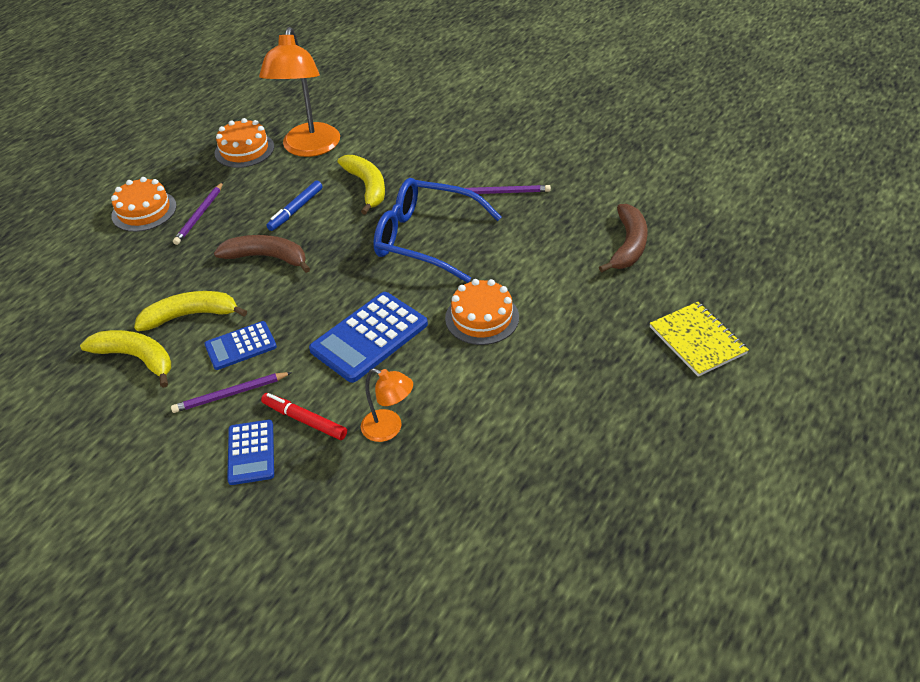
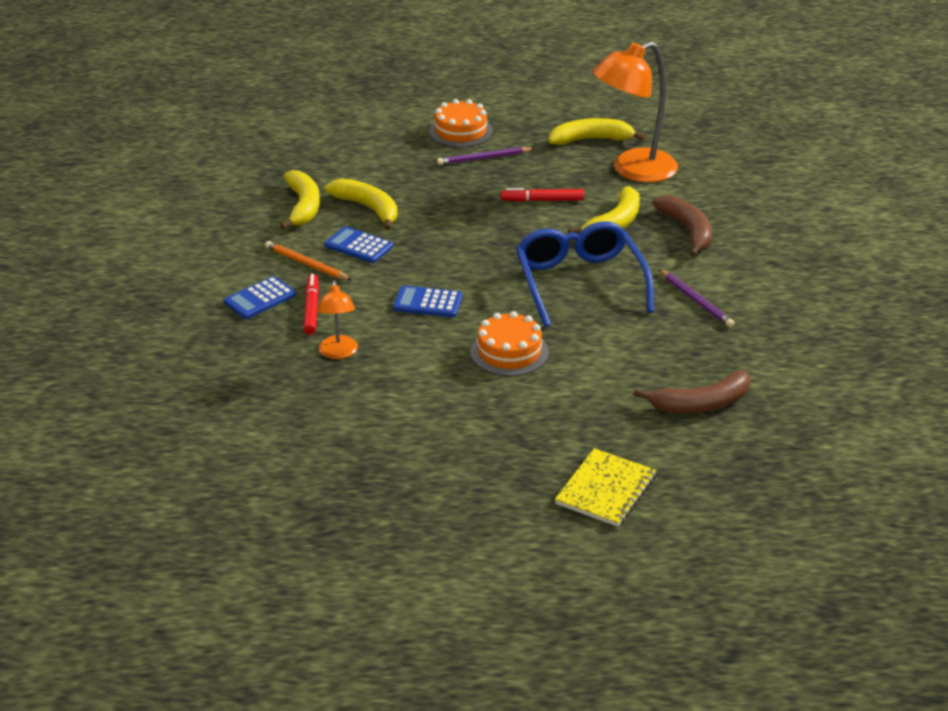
camera: 55 degrees right, 10 degrees down
purple pencil [171,372,292,413] -> orange pencil [265,241,351,280]
orange cake [214,118,274,168] -> yellow banana [549,118,646,145]
brown banana [214,235,310,273] -> brown banana moved to [653,195,712,257]
blue marker [266,181,323,231] -> red marker [501,188,584,202]
blue calculator [309,292,428,383] -> blue calculator [393,285,462,317], size x0.60

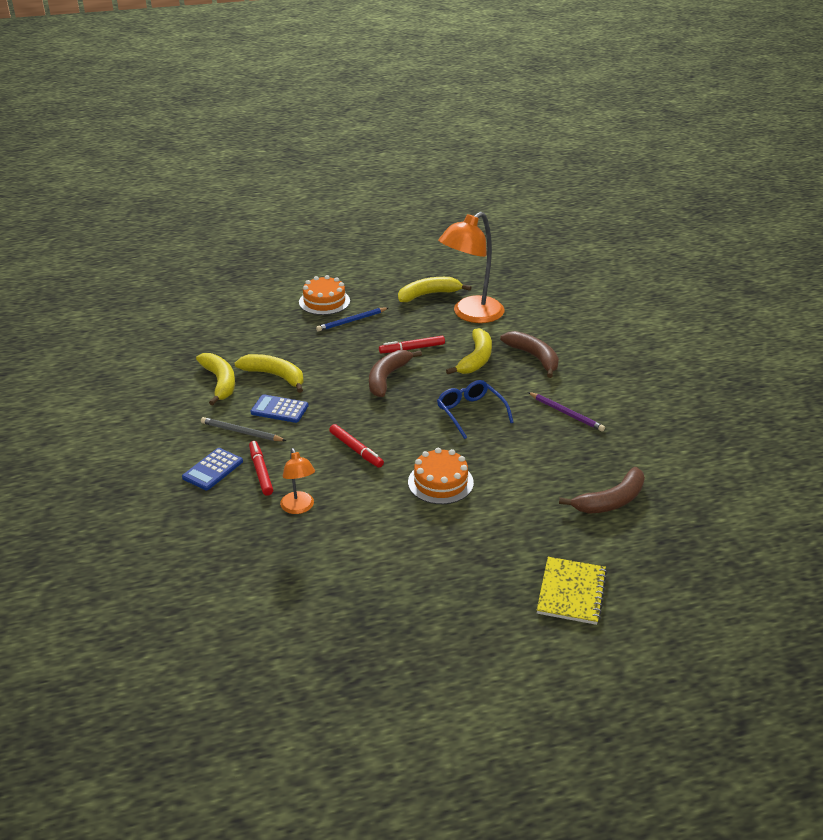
camera: 15 degrees left, 0 degrees up
orange pencil [265,241,351,280] -> grey pencil [201,417,286,441]
blue calculator [393,285,462,317] -> red marker [329,424,384,468]
purple pencil [437,147,535,165] -> blue pencil [316,307,388,332]
blue glasses [516,222,654,327] -> blue glasses [437,380,514,439], size x0.62
none -> brown banana [369,350,422,397]

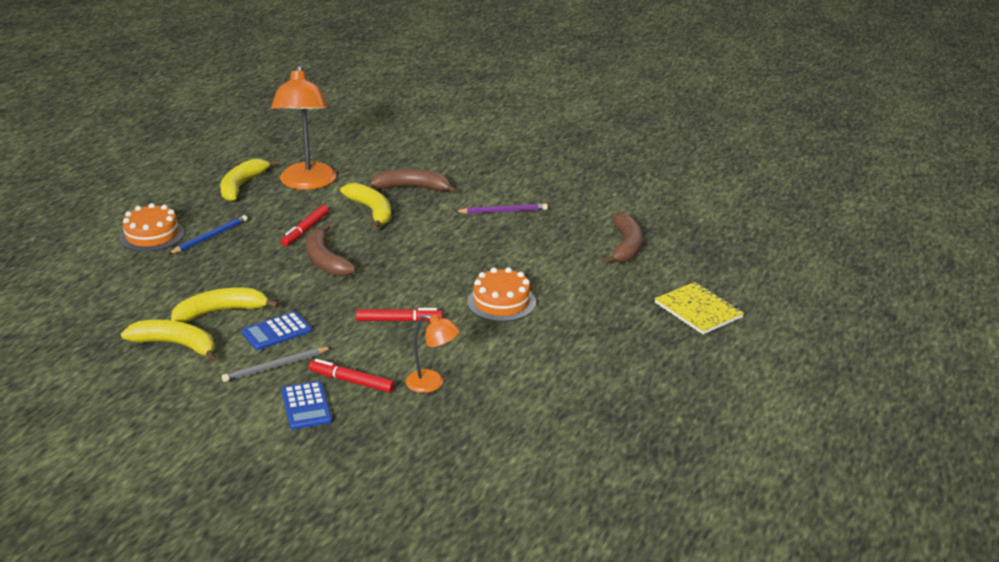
camera: 50 degrees left, 5 degrees down
blue pencil [316,307,388,332] -> blue pencil turned 150 degrees counterclockwise [169,215,248,254]
blue glasses [437,380,514,439] -> none

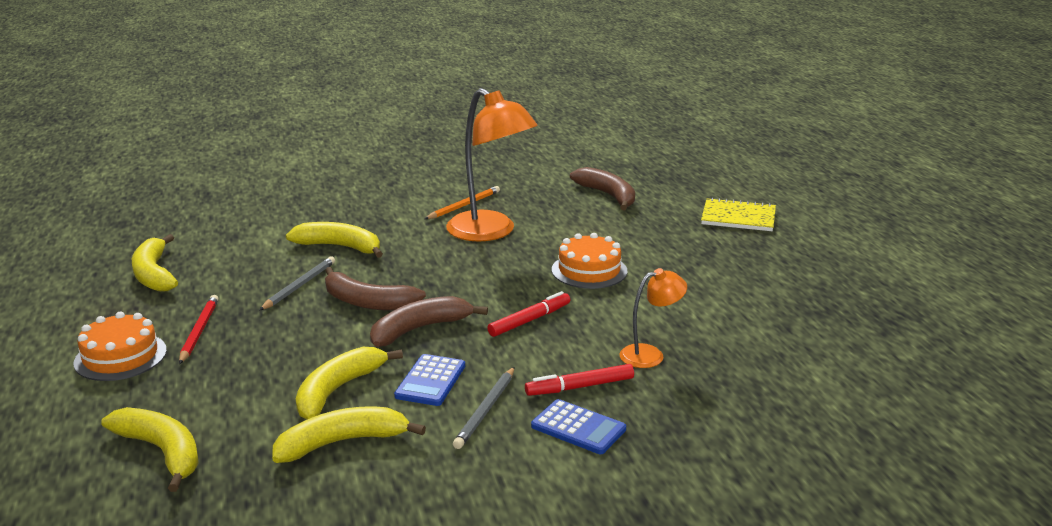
camera: 40 degrees left, 5 degrees down
blue pencil [169,215,248,254] -> red pencil [179,295,219,364]
orange lamp [271,65,337,190] -> orange lamp moved to [446,88,538,242]
red marker [281,205,329,246] -> grey pencil [259,257,335,311]
brown banana [369,169,457,194] -> brown banana moved to [370,296,488,347]
purple pencil [455,203,548,214] -> orange pencil [425,186,500,219]
none -> yellow banana [101,407,199,492]

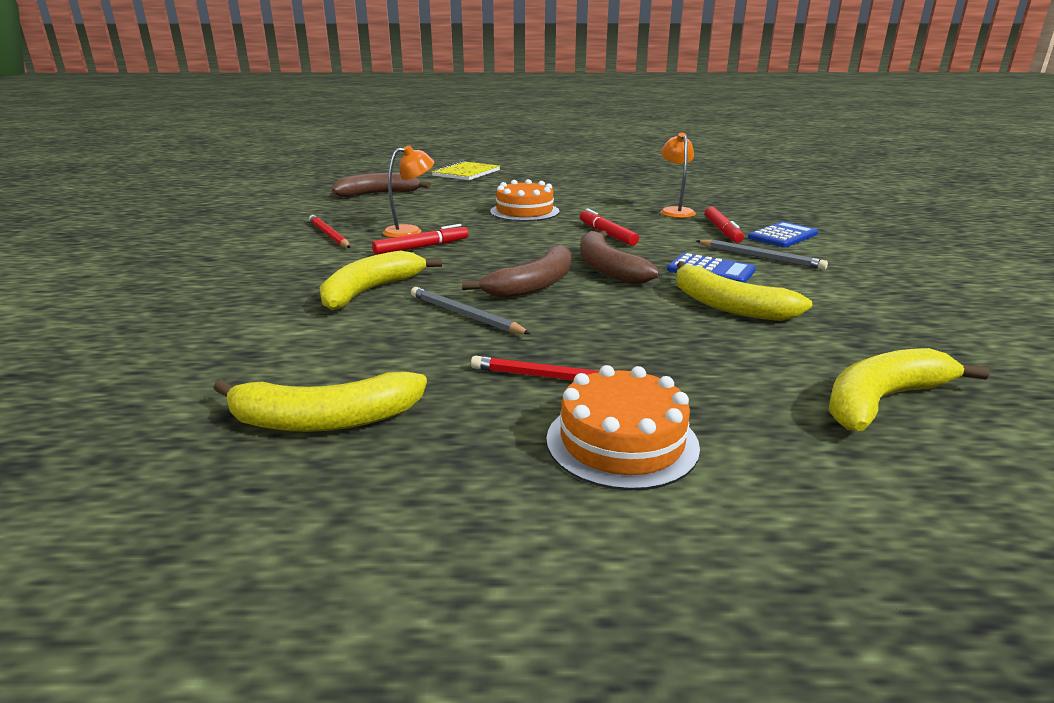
camera: 75 degrees left, 0 degrees up
yellow banana [272,406,426,463] -> none
orange pencil [425,186,500,219] -> red pencil [309,215,351,248]
orange lamp [446,88,538,242] -> orange lamp [383,145,434,238], size x0.51
none -> red marker [372,224,469,255]

